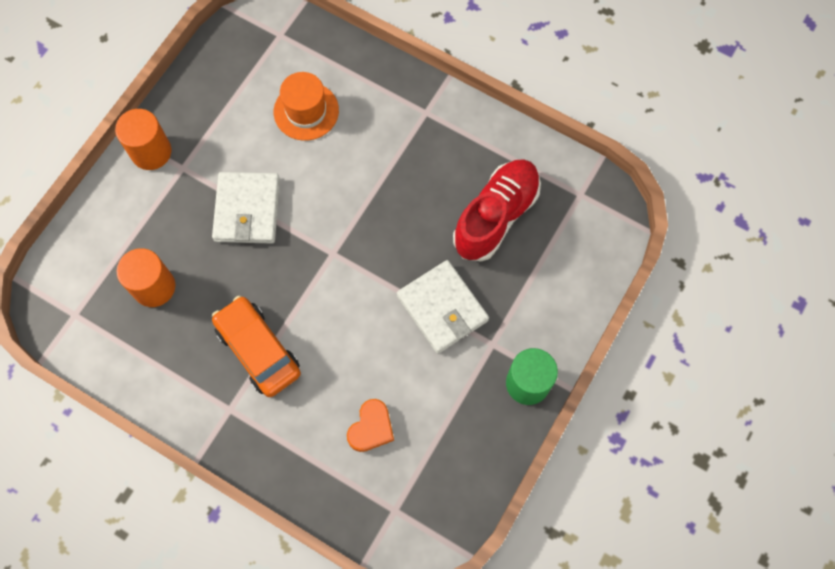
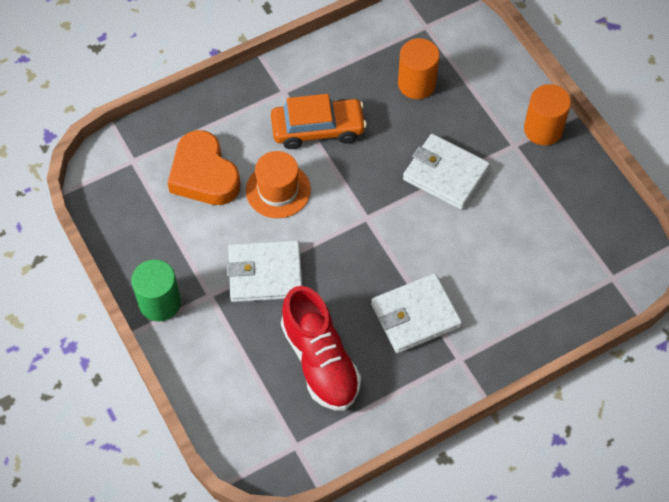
camera: 120 degrees right, 10 degrees down
orange hat [274,72,339,141] -> orange hat moved to [246,151,311,218]
orange heart [347,399,394,452] -> orange heart [168,130,241,205], size x1.70
none -> white wallet [371,273,462,354]

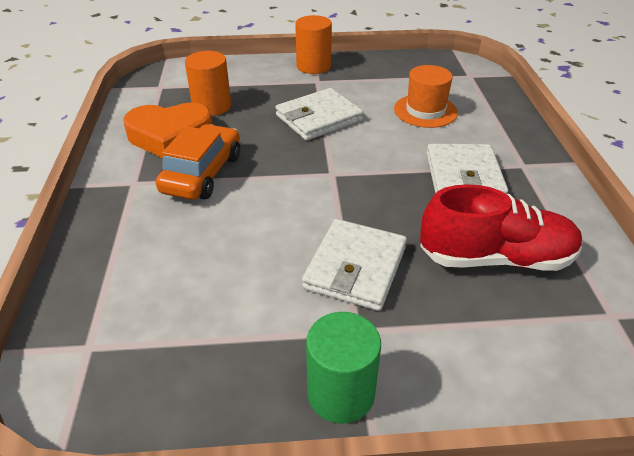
camera: 65 degrees left, 20 degrees down
orange heart [168,130,241,205] -> orange heart moved to [123,102,213,158]
orange hat [246,151,311,218] -> orange hat moved to [394,65,458,128]

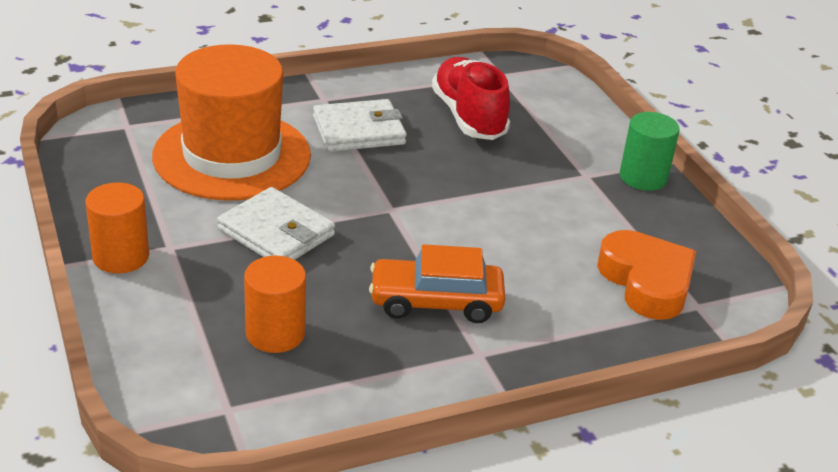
camera: 110 degrees left, 5 degrees down
orange heart [123,102,213,158] -> orange heart moved to [597,230,696,320]
white wallet [302,219,407,311] -> none
orange hat [394,65,458,128] -> orange hat [152,44,311,201], size x1.98

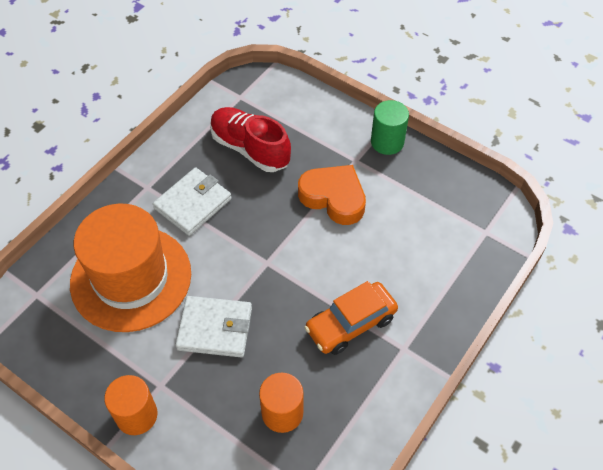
camera: 30 degrees left, 20 degrees up
orange heart [597,230,696,320] -> orange heart moved to [298,165,366,225]

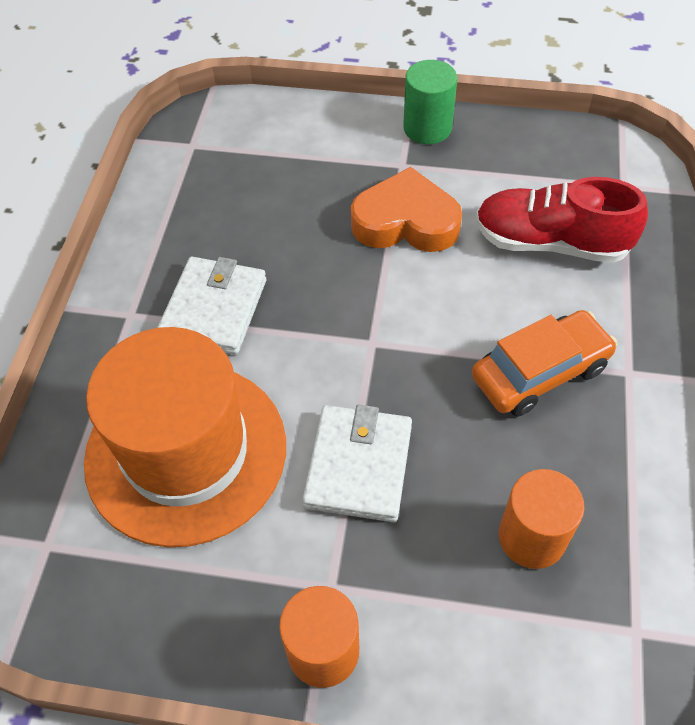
camera: 25 degrees left, 0 degrees up
white wallet [175,296,252,357] -> white wallet turned 60 degrees counterclockwise [302,405,412,522]
red shoe [210,107,291,172] -> red shoe moved to [476,177,648,263]
orange car [304,281,398,355] -> orange car turned 150 degrees counterclockwise [472,310,617,417]

